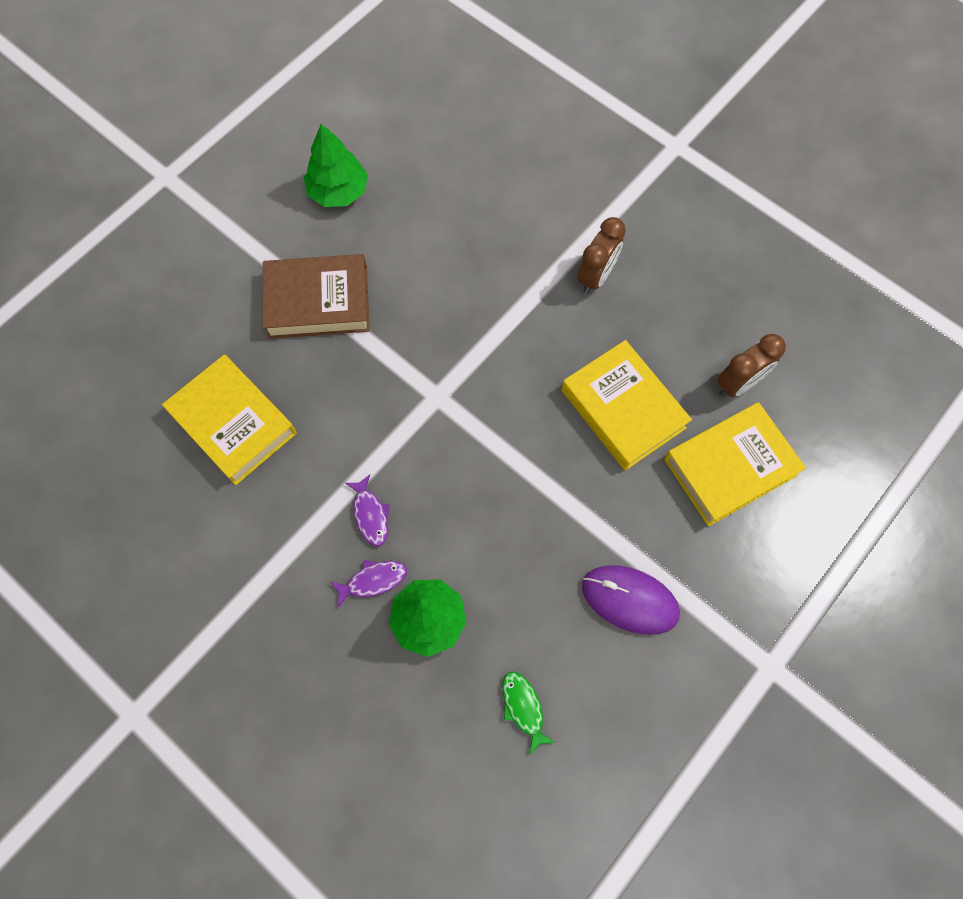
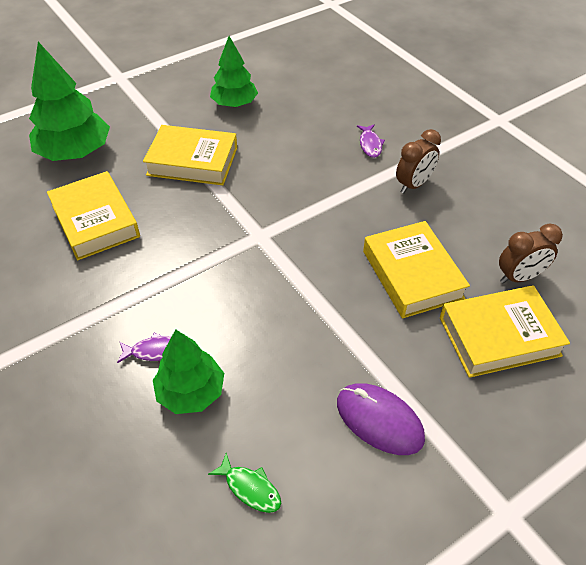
camera: 15 degrees right, 20 degrees down
brown book [262,254,370,339] -> yellow book [143,125,237,185]
purple fish [345,474,390,546] -> purple fish moved to [357,124,385,158]
green fish [502,671,556,755] -> green fish turned 135 degrees clockwise [208,453,281,513]
none -> green tree [29,42,110,161]

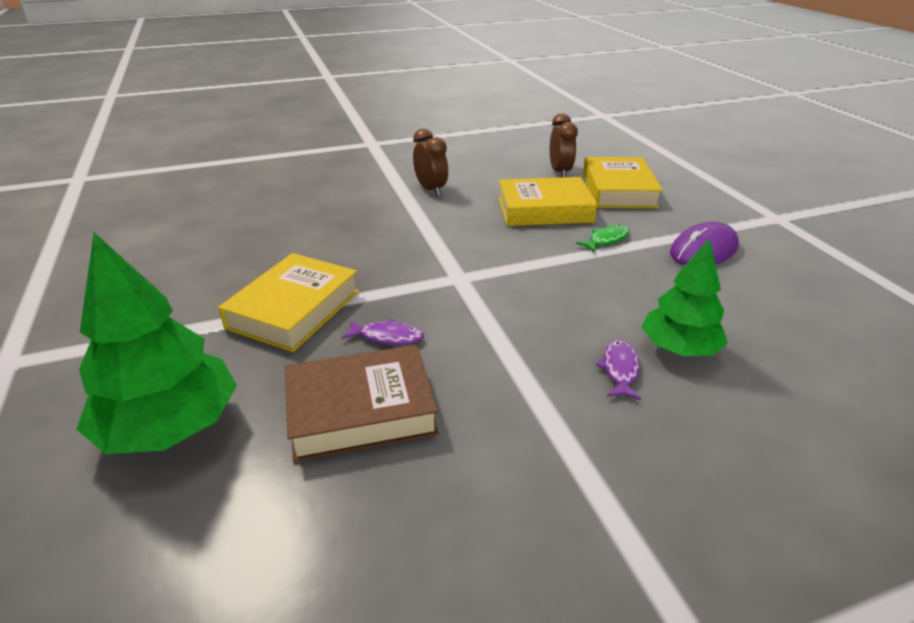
camera: 75 degrees left, 15 degrees down
yellow book [47,171,140,260] -> brown book [285,345,439,462]
green fish [208,453,281,513] -> green fish moved to [576,225,630,252]
green tree [210,36,258,107] -> none
purple fish [357,124,385,158] -> purple fish moved to [342,319,424,345]

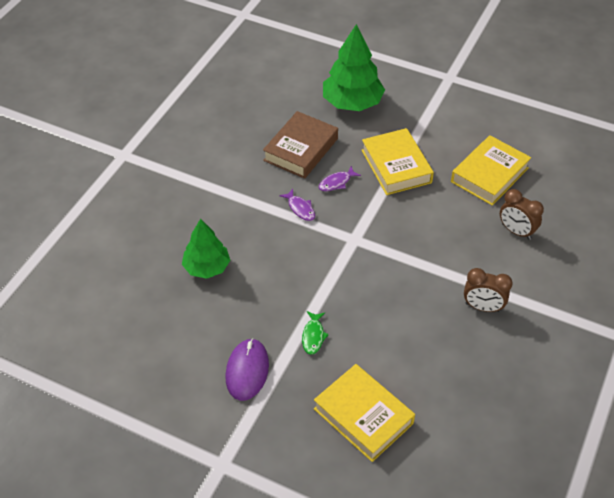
camera: 135 degrees right, 15 degrees up
yellow book [498,177,597,226] -> yellow book moved to [451,135,531,206]
brown clock [550,113,578,177] -> brown clock moved to [500,189,544,240]
purple fish [596,340,641,400] -> purple fish moved to [279,189,315,221]

